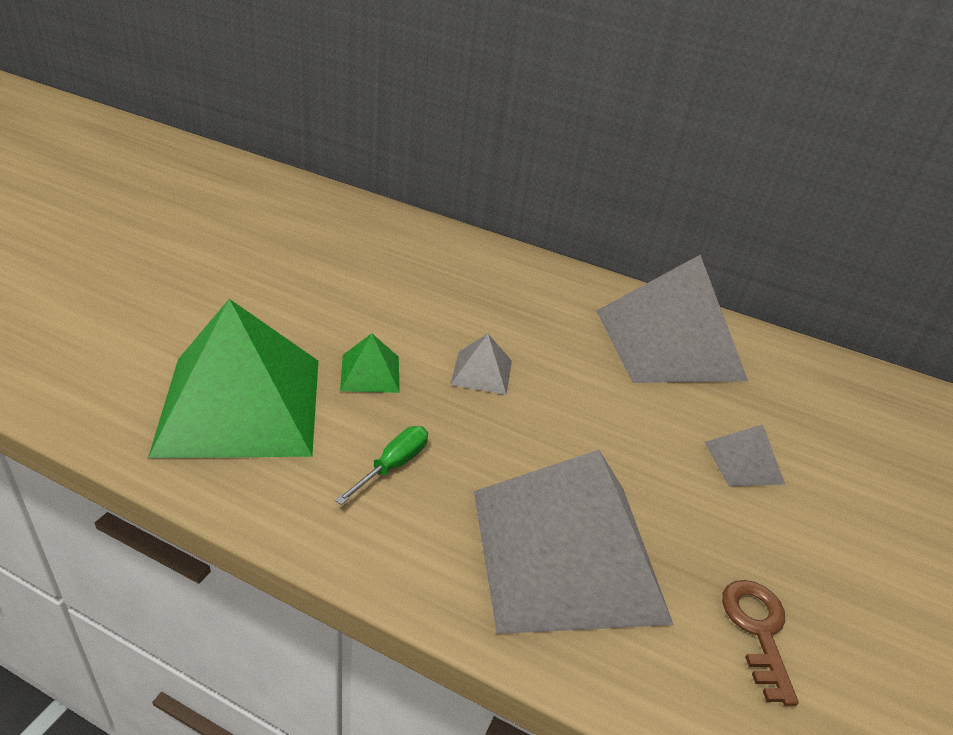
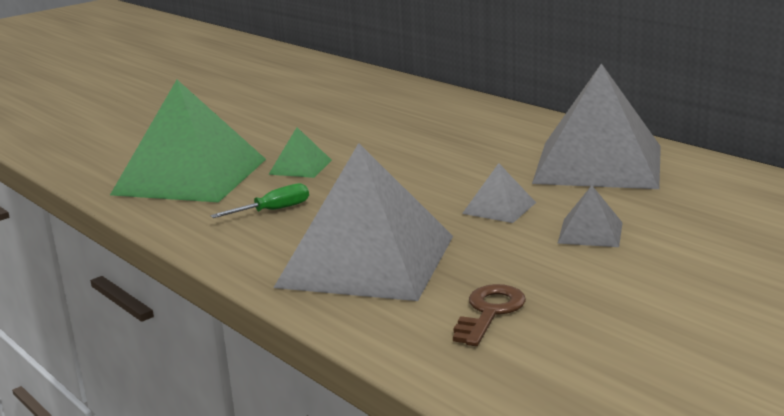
camera: 30 degrees right, 15 degrees down
grey pyramid [450,334,512,395] -> grey pyramid moved to [462,163,536,223]

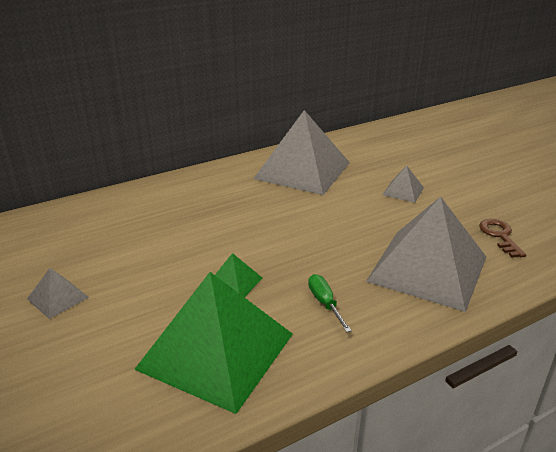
camera: 80 degrees left, 10 degrees up
brown key [453,284,526,346] -> brown key turned 45 degrees clockwise [479,219,526,258]
grey pyramid [462,163,536,223] -> grey pyramid moved to [27,268,89,319]

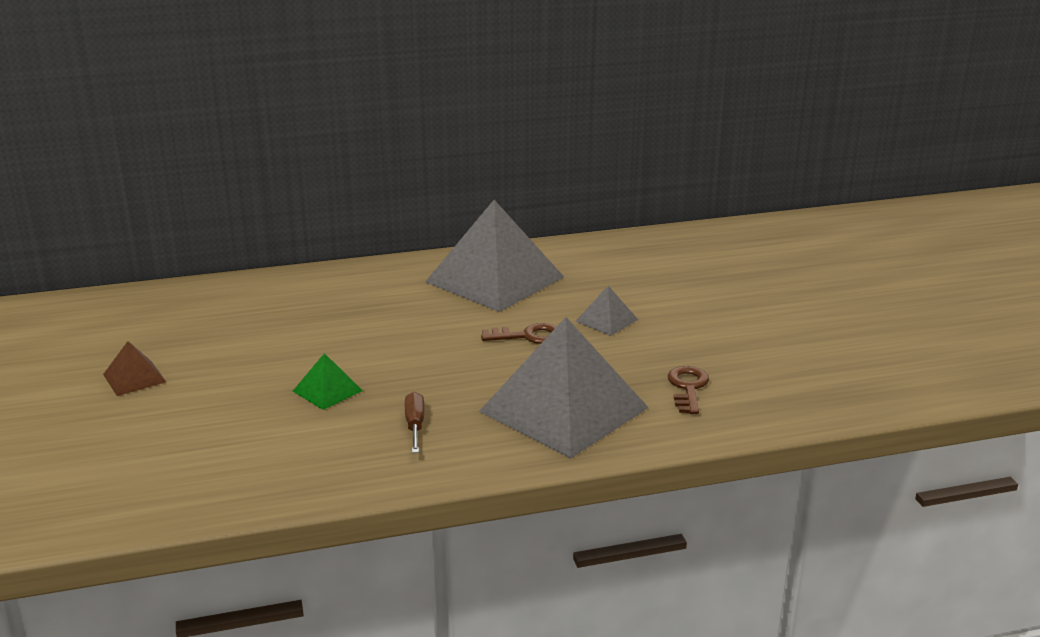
camera: 15 degrees right, 5 degrees down
grey pyramid [27,268,89,319] -> brown pyramid [103,341,166,396]
green pyramid [134,272,293,414] -> none
green screwdriver [308,274,352,332] -> brown screwdriver [405,392,424,453]
none -> brown key [481,323,557,344]

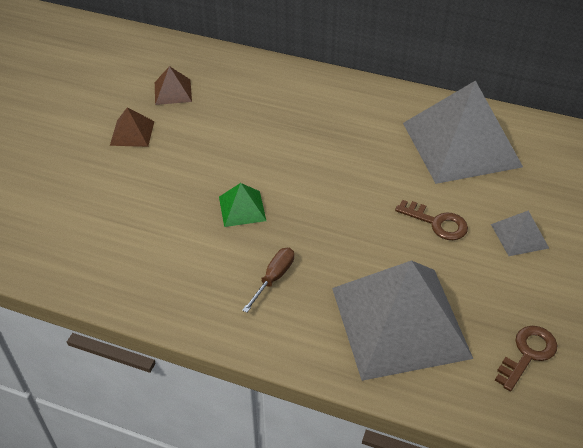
camera: 35 degrees right, 20 degrees up
none -> brown pyramid [155,66,192,105]

